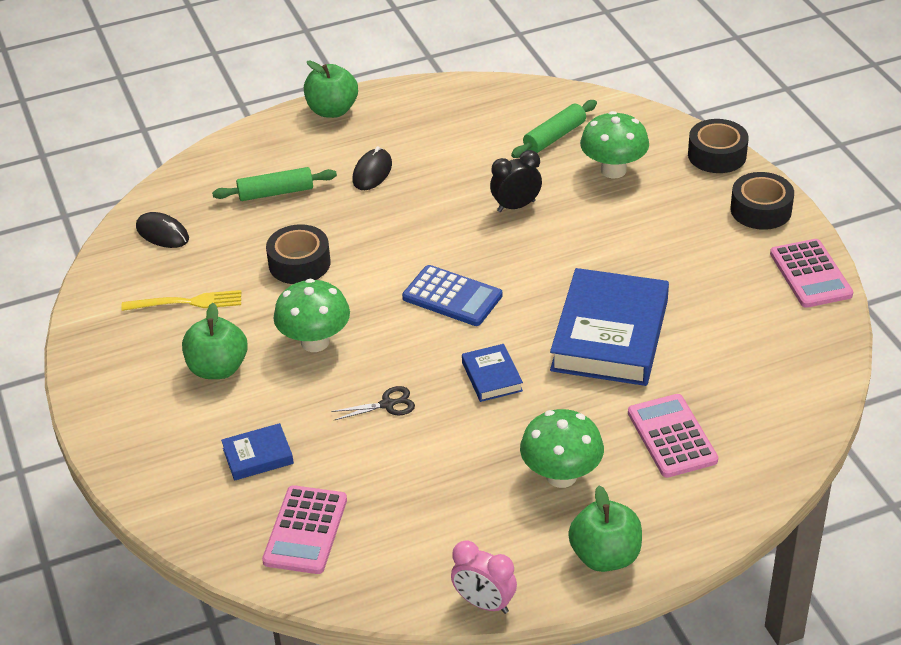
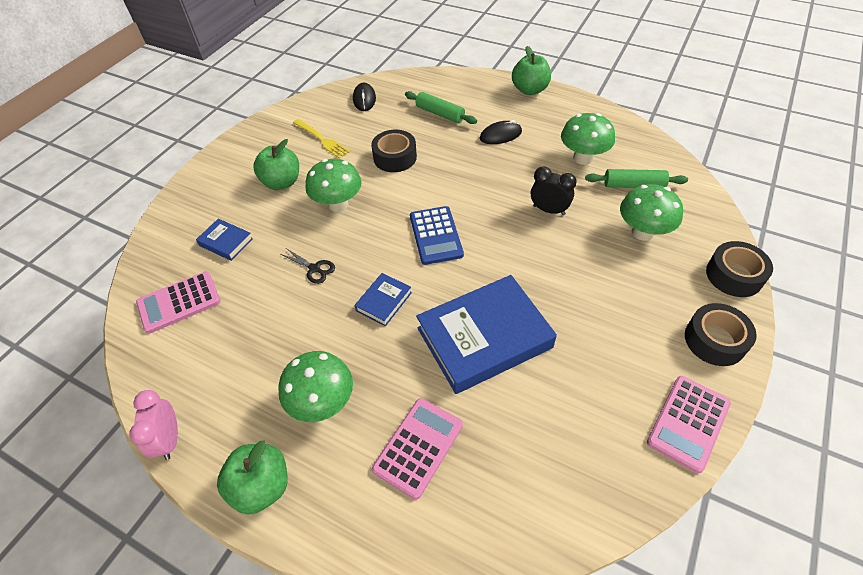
camera: 50 degrees right, 10 degrees up
none -> green mushroom [561,113,615,165]

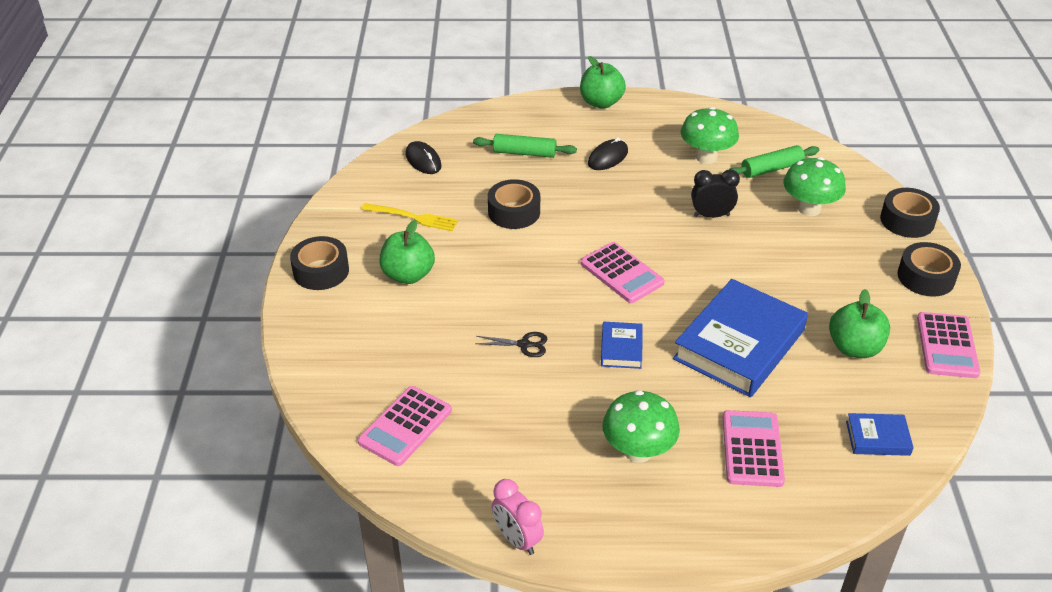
camera: 30 degrees left, 10 degrees down
blue book [196,218,253,261] -> blue book moved to [846,413,914,456]
green apple [217,440,287,515] -> green apple moved to [829,289,890,358]
green mushroom [306,159,362,212] -> none
blue calculator [410,206,464,265] -> pink calculator [581,242,664,303]
none -> black tape [290,236,349,290]

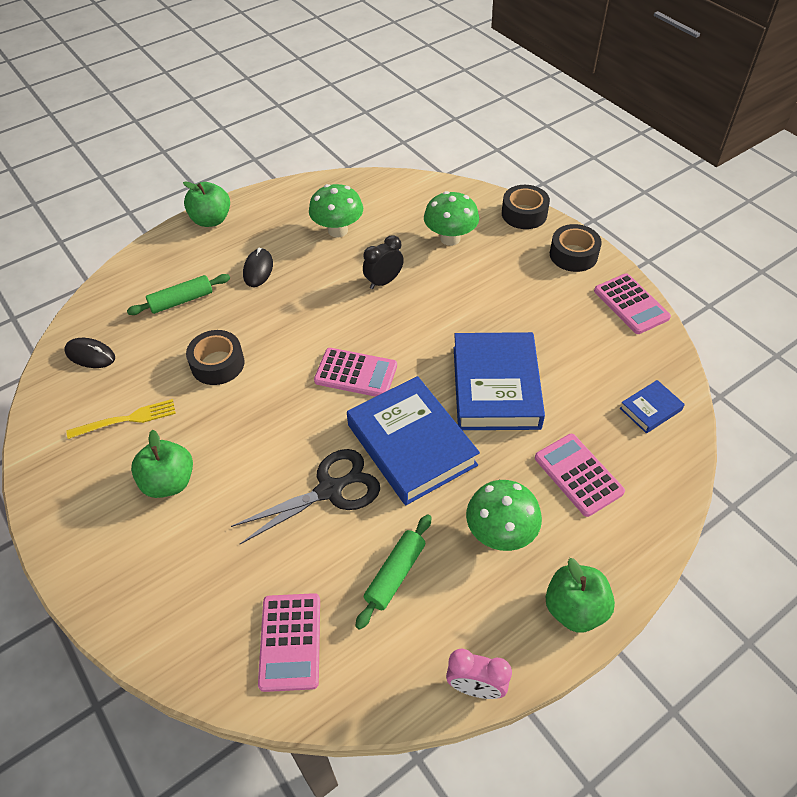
camera: 35 degrees left, 10 degrees up
black tape [290,236,349,290] -> none
black scissors [475,332,548,357] -> black scissors [231,449,380,544], size x2.03
blue book [601,322,643,369] -> blue book [347,376,480,505], size x2.19
green rolling pin [730,145,819,178] -> green rolling pin moved to [355,514,432,630]
green apple [829,289,890,358] -> green apple moved to [546,558,615,633]

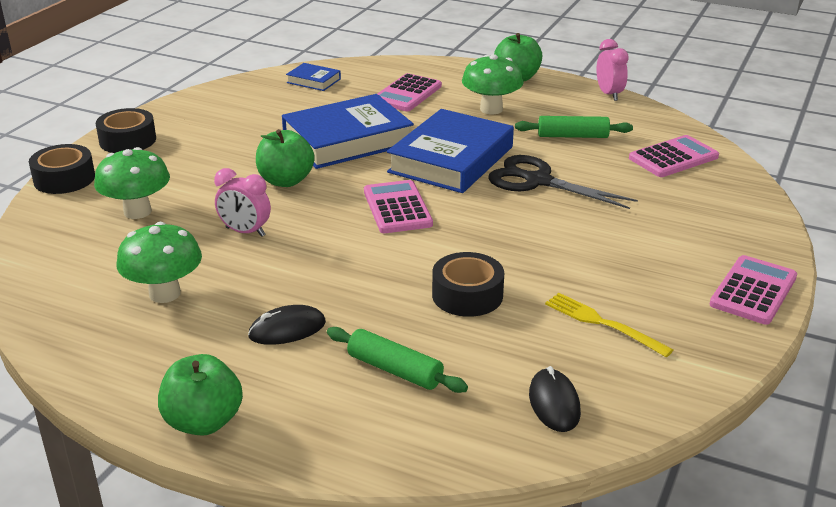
camera: 120 degrees left, 20 degrees down
green apple [131,430,193,498] -> green apple moved to [256,129,315,187]
black clock [363,235,404,289] -> pink clock [214,168,271,237]
pink calculator [594,274,671,334] -> pink calculator moved to [709,255,797,325]

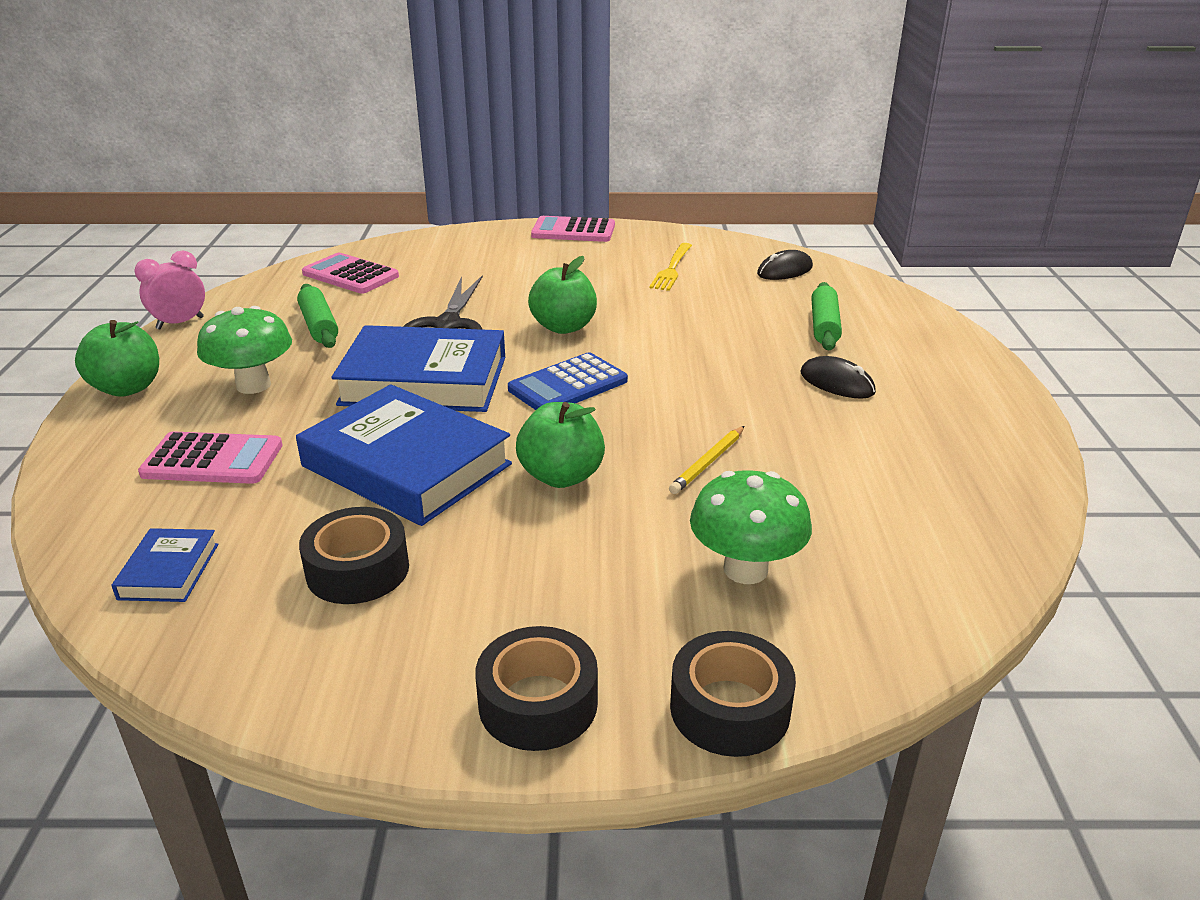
camera: 115 degrees left, 0 degrees up
green mushroom [117,222,202,303] -> none
green apple [158,354,243,436] -> green apple moved to [528,256,597,334]
pink clock [214,168,271,237] -> yellow pencil [669,426,745,494]
pink calculator [364,180,433,233] -> blue calculator [508,352,628,410]
black tape [432,252,504,317] -> black tape moved to [299,507,409,604]

